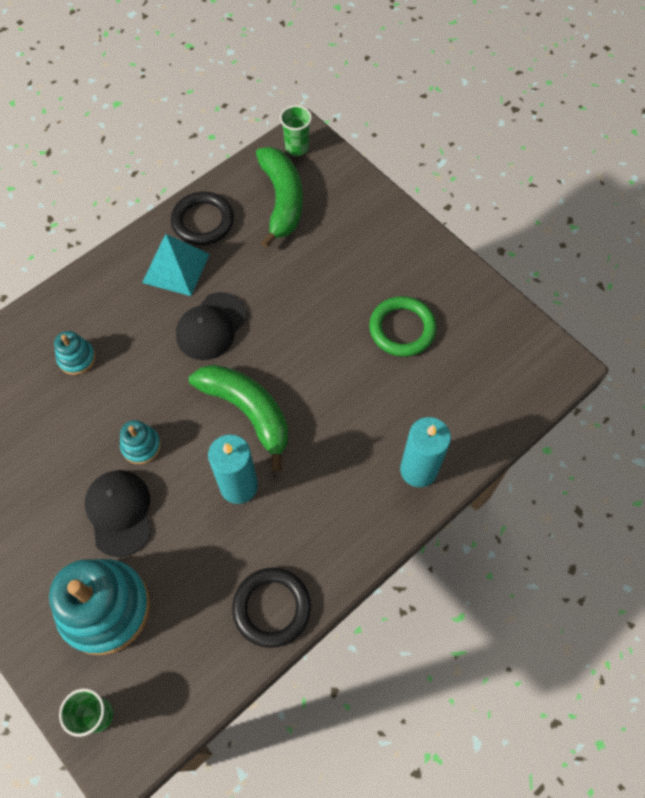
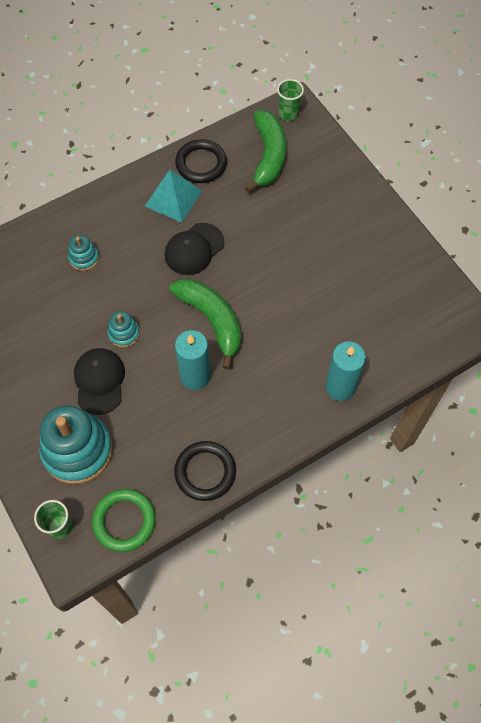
camera: 10 degrees right, 0 degrees up
green ring [369,296,437,357] -> green ring moved to [92,489,156,552]

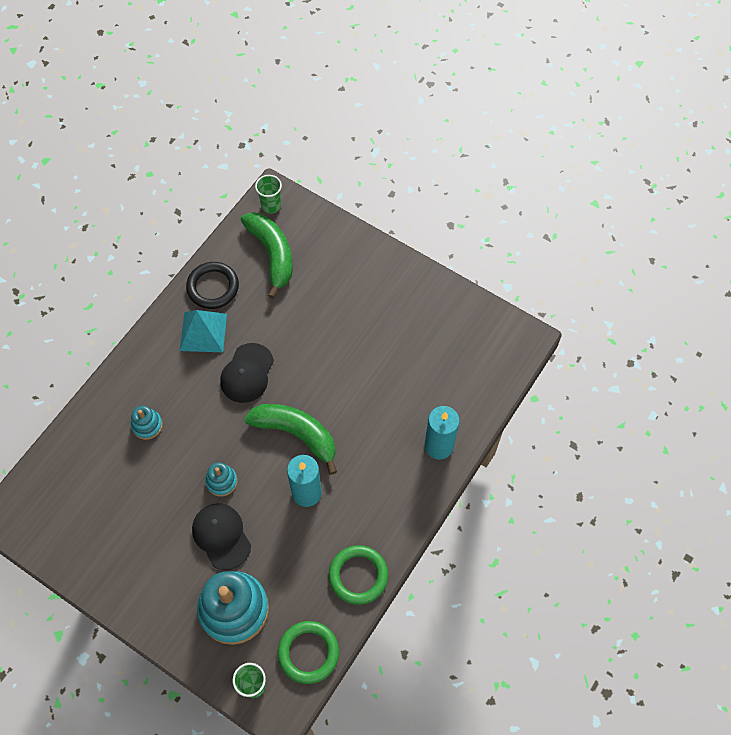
camera: 25 degrees left, 0 degrees up
black ring [174,441,236,501] -> green ring [329,545,388,605]

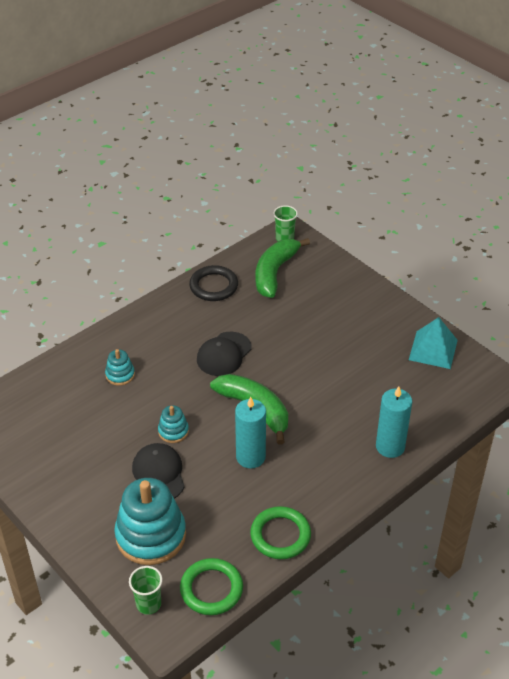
camera: 15 degrees right, 20 degrees down
turquoise pyramid [180,310,227,352] -> turquoise pyramid moved to [409,317,458,369]
green banana [241,212,293,299] -> green banana turned 150 degrees counterclockwise [256,238,310,298]

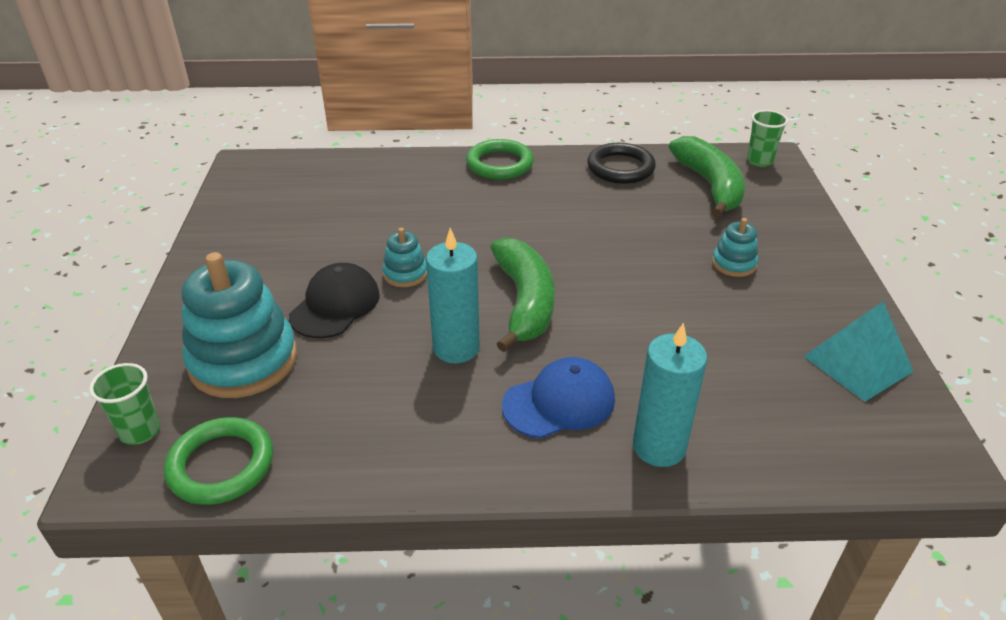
camera: 40 degrees right, 5 degrees down
turquoise stacking toy [105,349,135,386] -> turquoise stacking toy moved to [712,218,758,277]
black cap [197,332,252,376] -> none
green ring [250,506,311,559] -> green ring moved to [466,139,534,180]
green banana [256,238,310,298] -> green banana turned 105 degrees clockwise [669,136,745,218]
none -> blue cap [502,357,615,438]

